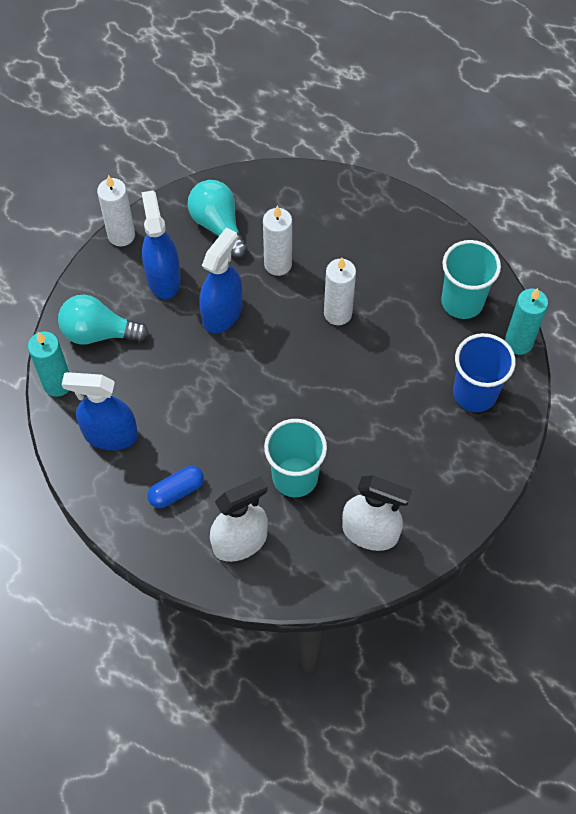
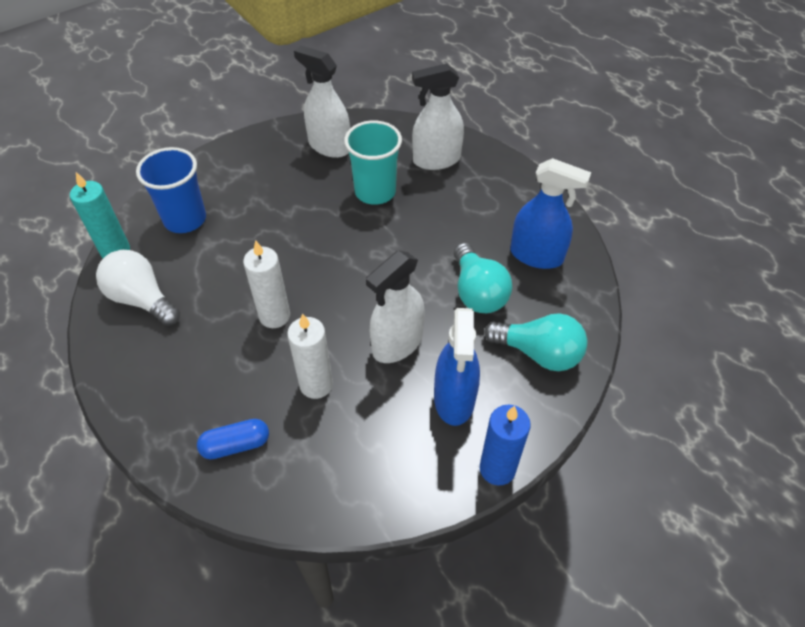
camera: 165 degrees left, 10 degrees down
turquoise candle [28,331,69,397] -> none
white candle [97,175,135,247] -> blue candle [480,404,531,486]
blue capsule [147,466,204,508] -> blue capsule moved to [197,419,269,459]
turquoise light bulb [187,180,248,258] -> turquoise light bulb moved to [454,243,512,313]
blue spray bottle [199,228,243,333] -> white spray bottle [366,251,425,363]
turquoise cup [441,240,501,319] -> white light bulb [96,250,180,326]

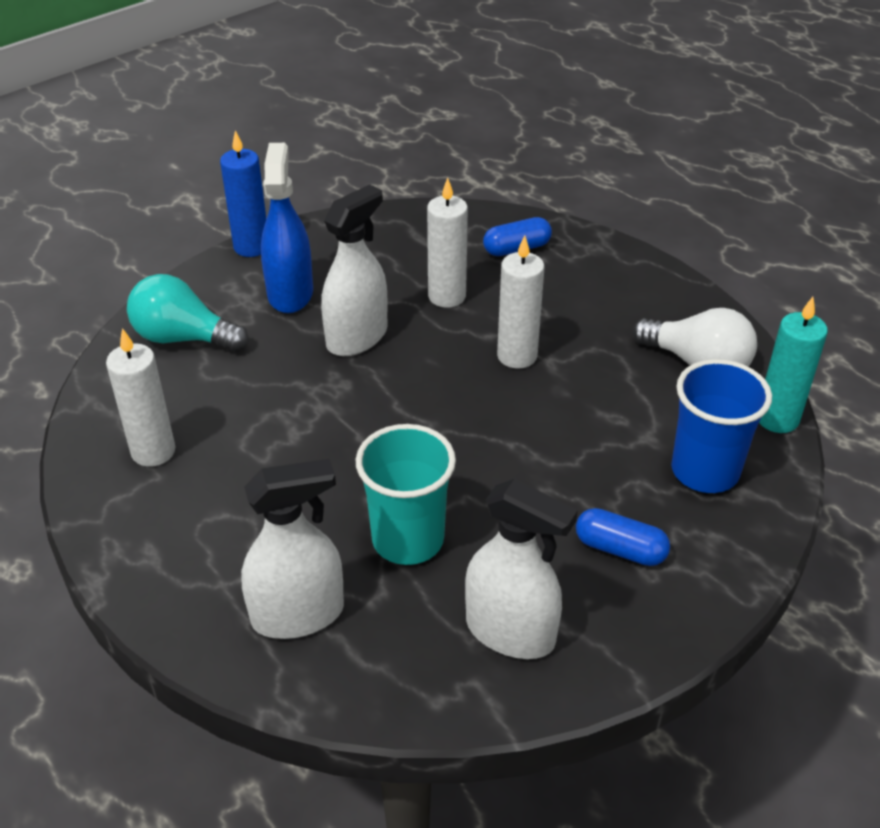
camera: 175 degrees right, 10 degrees down
turquoise light bulb [454,243,512,313] -> none
blue spray bottle [510,158,591,269] -> white candle [106,328,175,467]
none -> blue capsule [576,508,670,566]

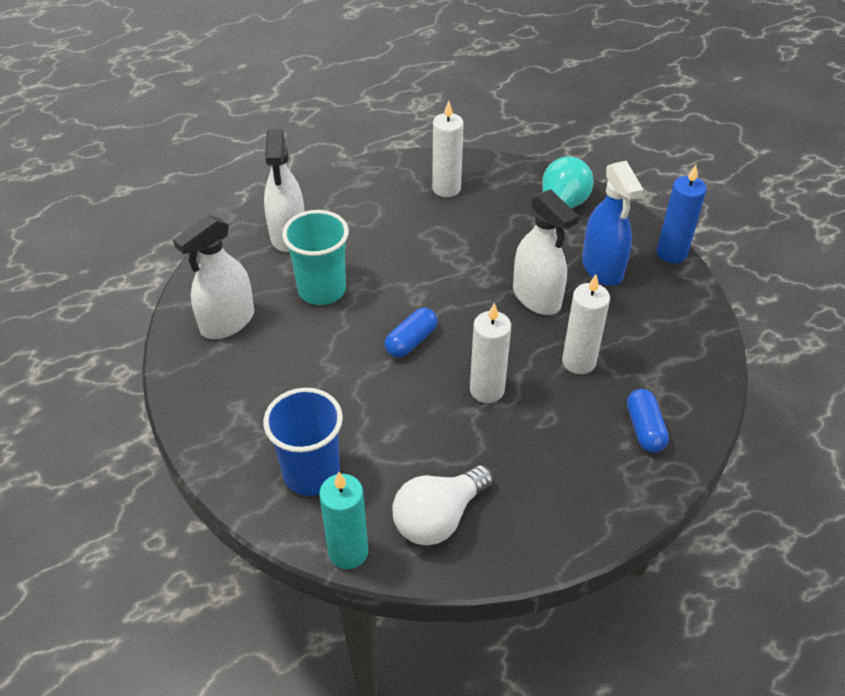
camera: 105 degrees right, 5 degrees up
blue spray bottle [261,143,313,313] -> blue spray bottle turned 60 degrees clockwise [582,161,644,286]
blue capsule [576,508,670,566] -> blue capsule moved to [385,308,438,358]

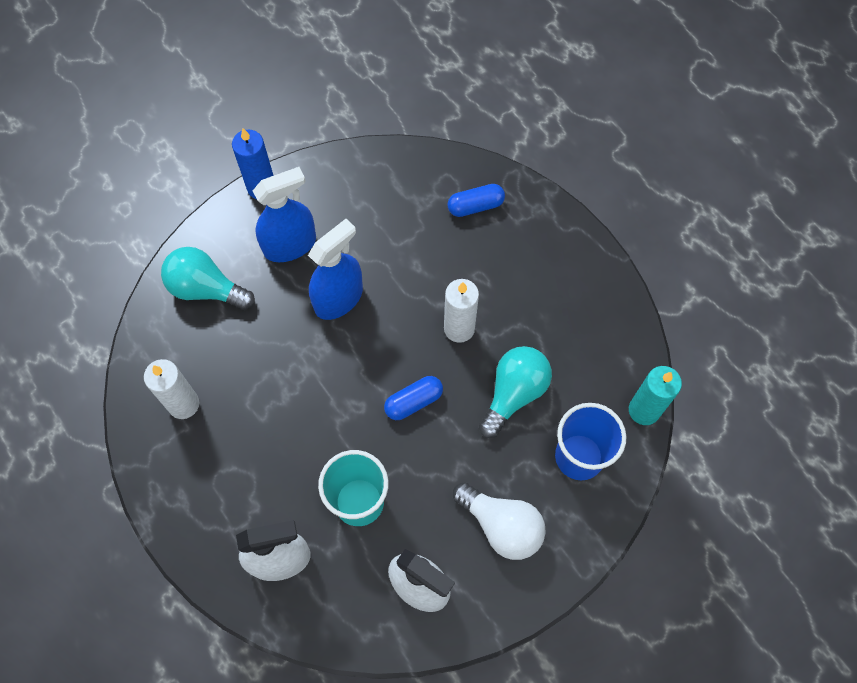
camera: 100 degrees left, 20 degrees up
blue capsule [385,308,438,358] -> blue capsule turned 60 degrees counterclockwise [384,376,443,420]
white light bulb [392,465,493,545] -> white light bulb moved to [453,482,546,560]
white spray bottle [513,189,579,315] -> blue spray bottle [308,219,363,320]
white candle [562,274,610,374] -> none
none -> turquoise light bulb [479,346,552,438]

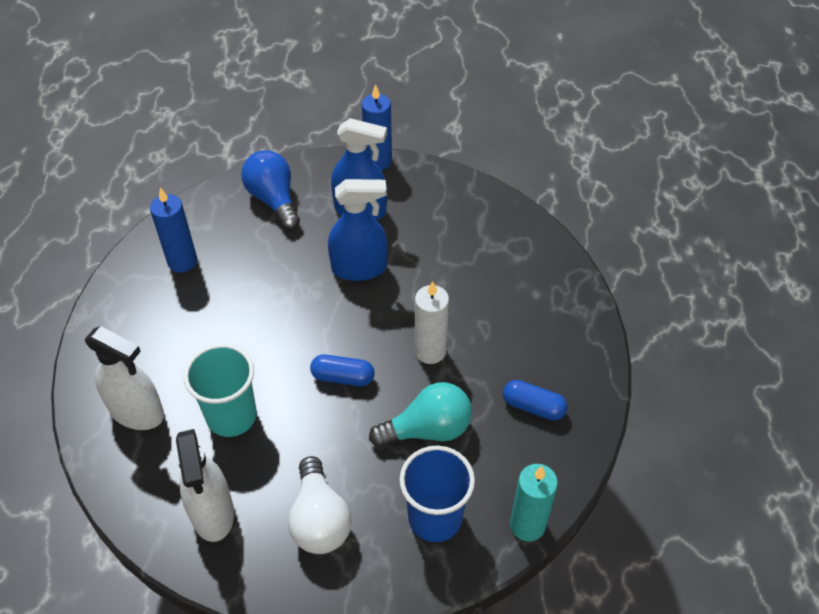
camera: 40 degrees right, 15 degrees down
white candle [144,359,200,419] -> blue candle [150,188,197,273]
turquoise light bulb [161,247,255,310] -> blue light bulb [241,150,300,230]
blue capsule [447,184,505,217] -> blue capsule moved to [503,380,568,421]

